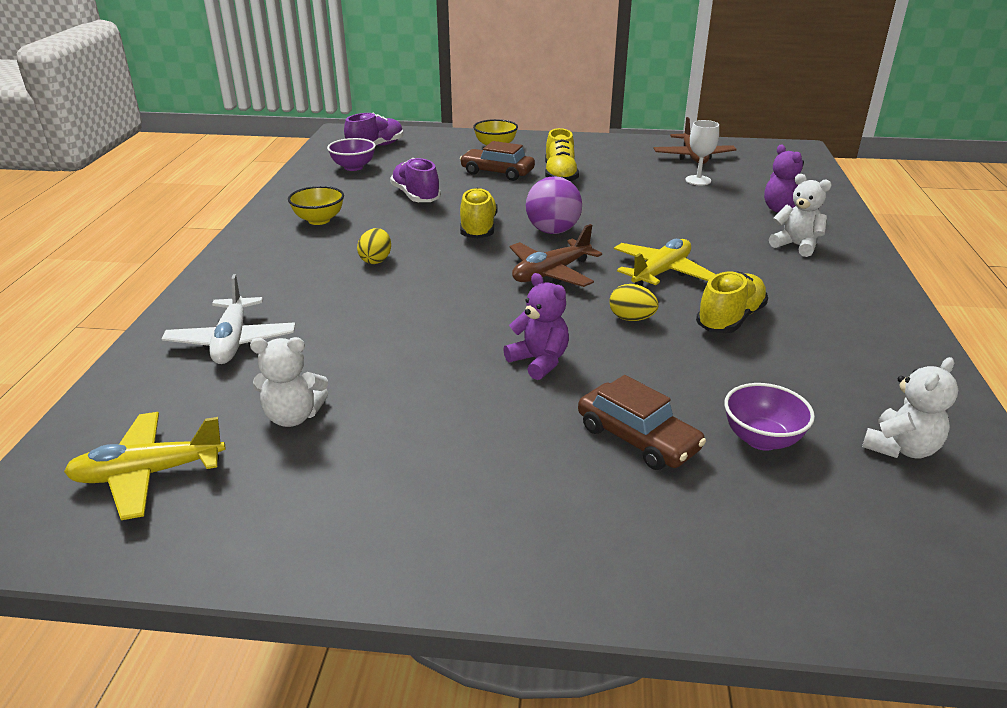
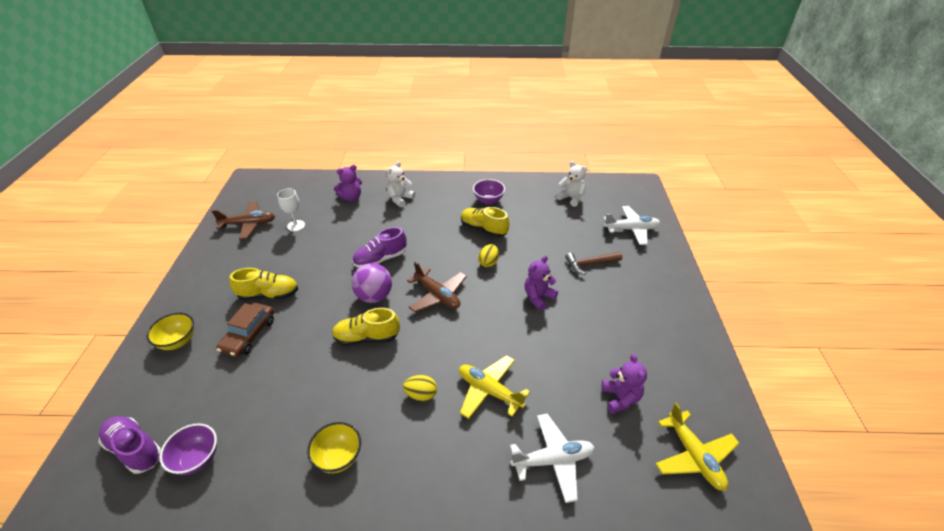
camera: 95 degrees left, 10 degrees up
white teddy bear [250,337,328,427] -> purple teddy bear [601,354,647,414]
purple shoe [390,158,441,202] -> purple shoe moved to [352,227,407,268]
brown car [578,375,706,470] -> brown hammer [565,252,622,275]
yellow plane [614,239,716,286] -> yellow plane moved to [459,355,530,419]
purple bowl [724,383,815,451] -> purple bowl moved to [473,179,505,204]
none -> white plane [603,206,660,245]

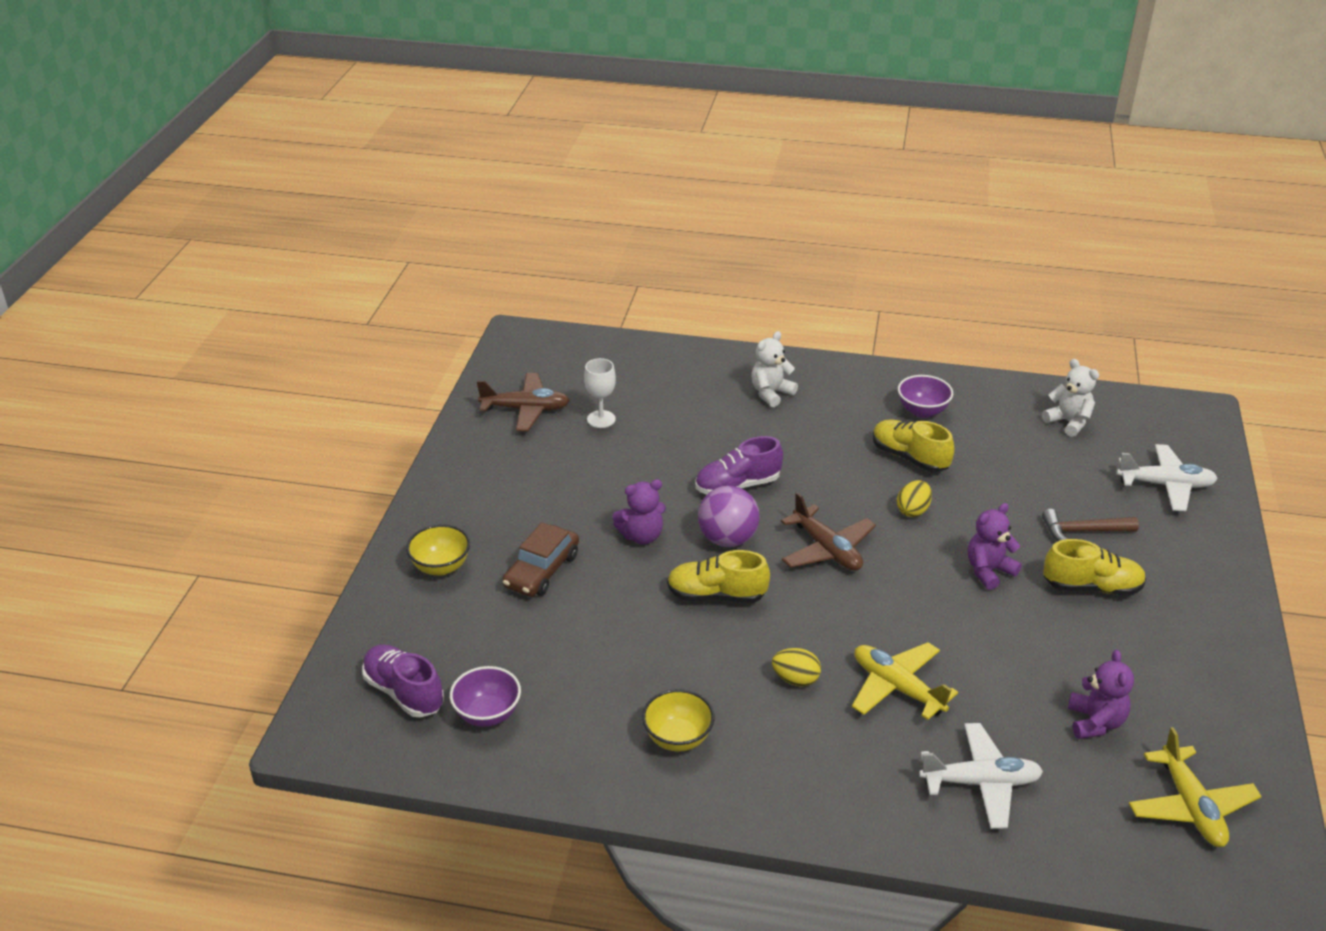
camera: 10 degrees right, 5 degrees down
yellow shoe [230,268,298,300] -> yellow shoe moved to [1043,539,1146,596]
purple teddy bear [334,165,362,201] -> purple teddy bear moved to [612,479,666,544]

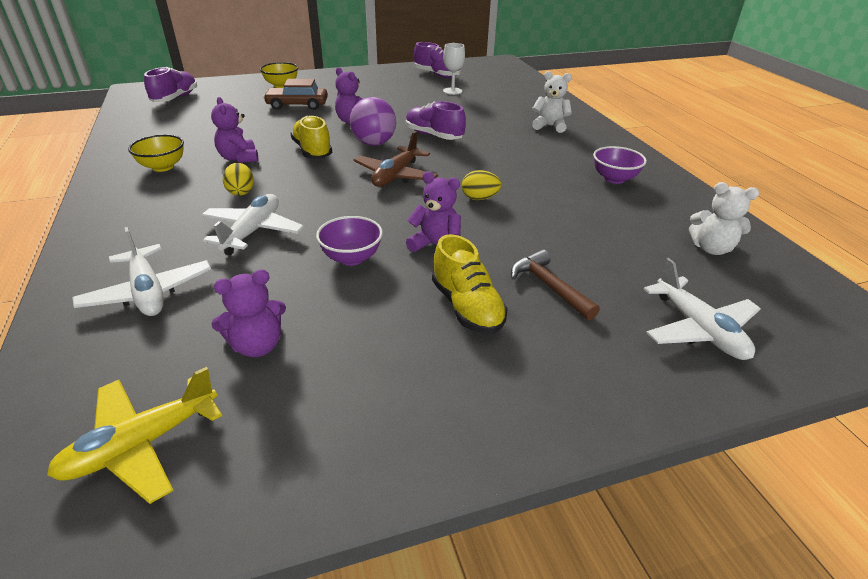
camera: 60 degrees right, 0 degrees up
purple bowl [450,666,521,727] -> purple bowl moved to [316,216,383,266]
brown plane [477,373,570,431] -> purple shoe [414,42,461,78]
yellow plane [852,642,958,720] -> white plane [201,194,304,255]
yellow shoe [873,420,954,472] -> none
white teddy bear [1042,359,1099,437] -> white teddy bear turned 90 degrees clockwise [689,182,759,255]
none -> purple teddy bear [211,97,258,163]

